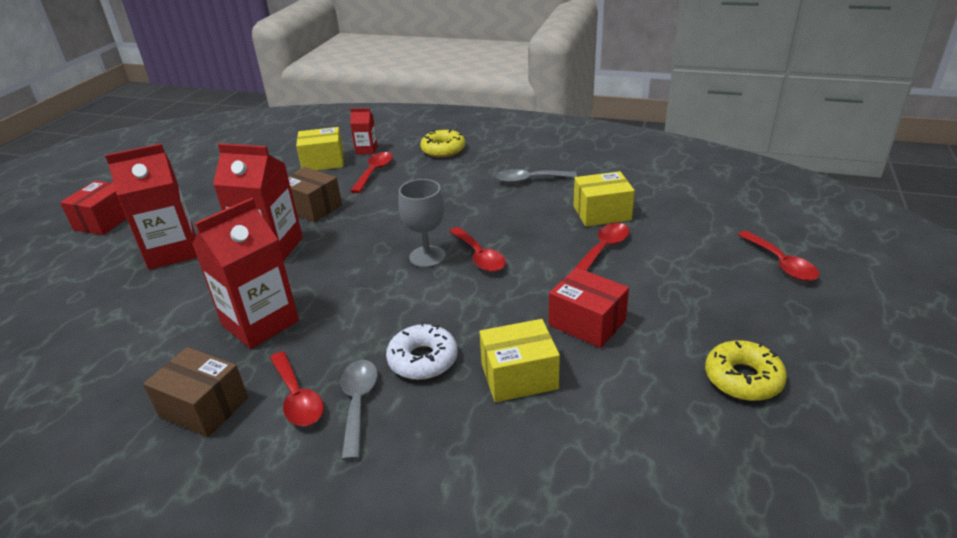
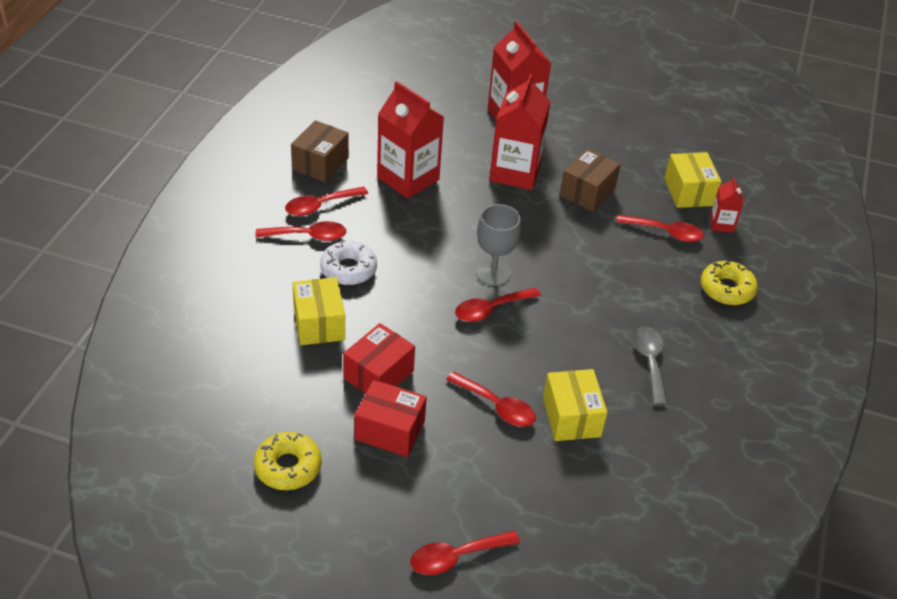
camera: 85 degrees right, 10 degrees up
red box [60,181,127,235] -> red box moved to [354,380,427,457]
grey spoon [341,360,378,460] -> red spoon [255,221,347,241]

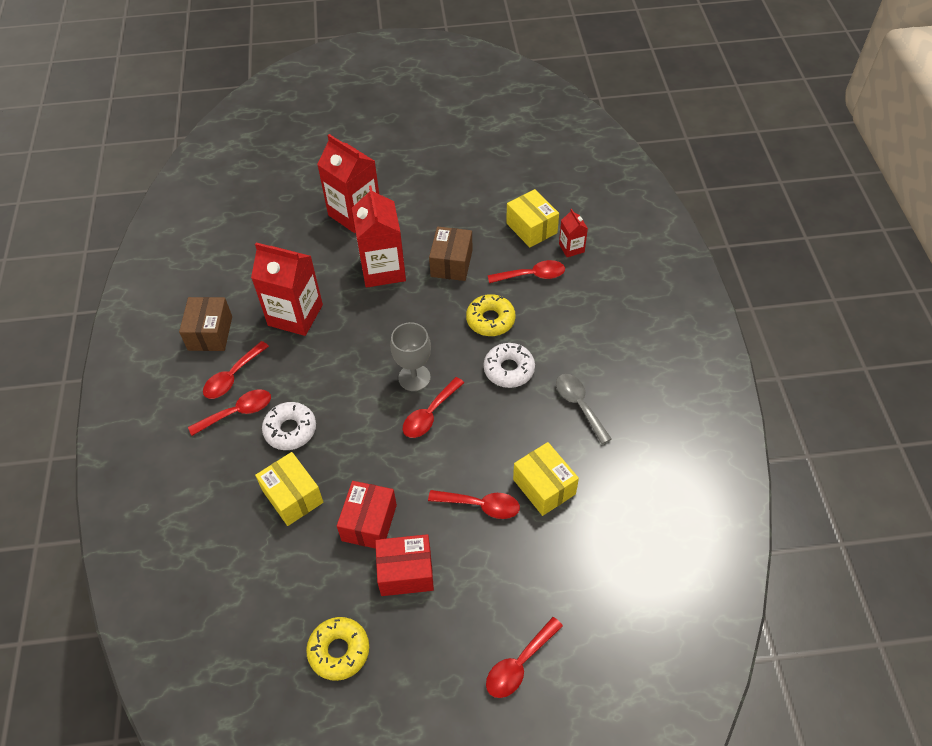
camera: 20 degrees left, 10 degrees up
yellow donut [701,261,758,305] -> yellow donut moved to [466,294,515,336]
none -> white donut [484,343,535,388]

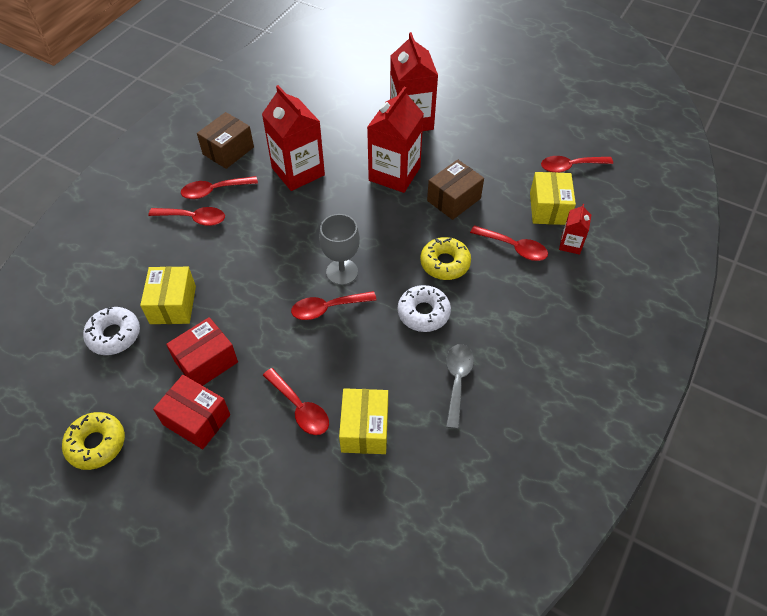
camera: 35 degrees right, 0 degrees up
white donut [262,402,316,450] -> white donut moved to [83,307,140,355]
red spoon [486,617,563,698] -> red spoon moved to [541,156,613,173]

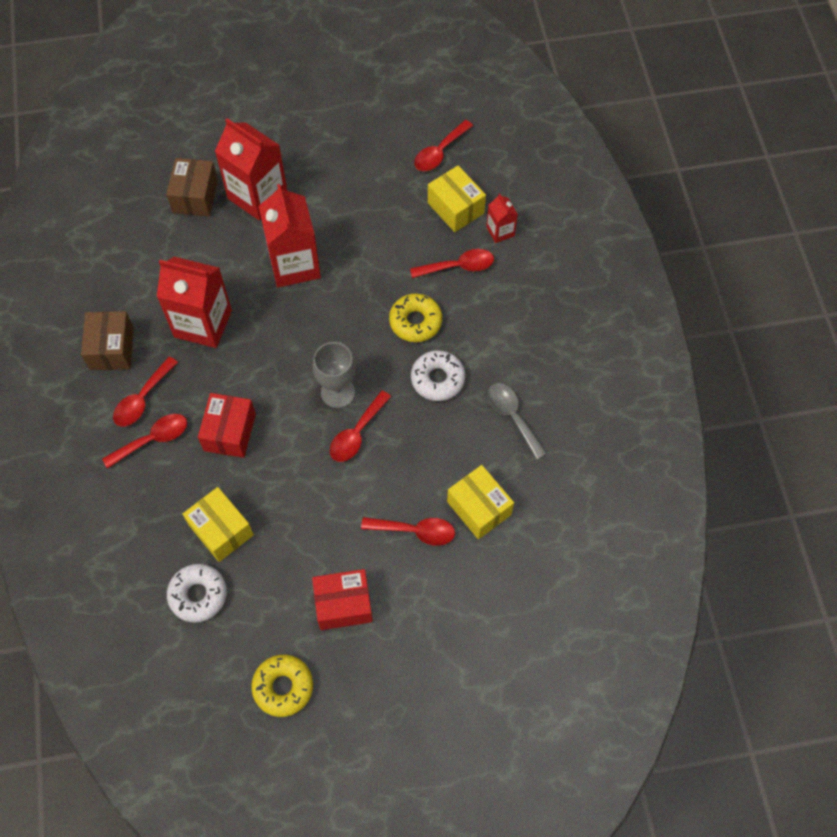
camera: 40 degrees left, 10 degrees up
red box [166,317,238,386] -> red box moved to [198,393,256,458]
brown box [427,160,484,220] -> brown box moved to [166,158,218,217]

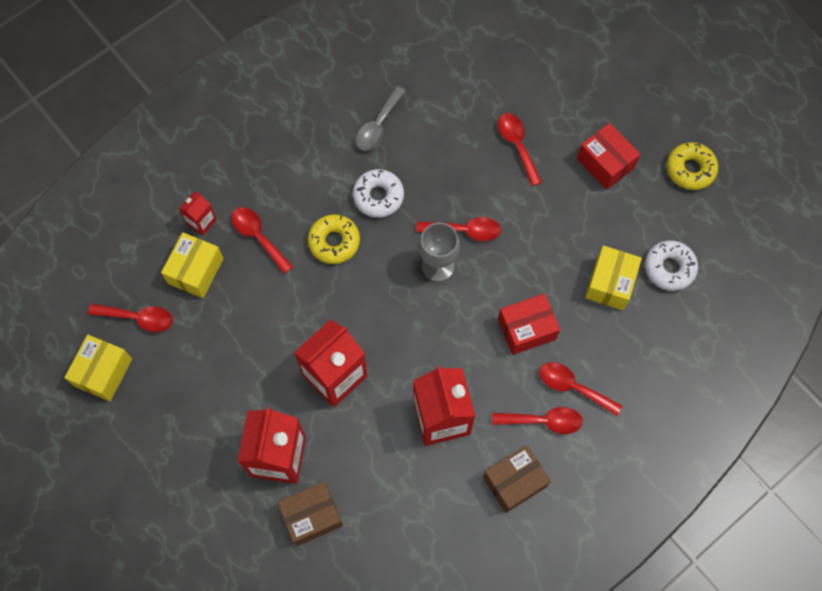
camera: 120 degrees left, 5 degrees up
yellow box [447,465,514,539] -> yellow box moved to [64,335,132,401]

